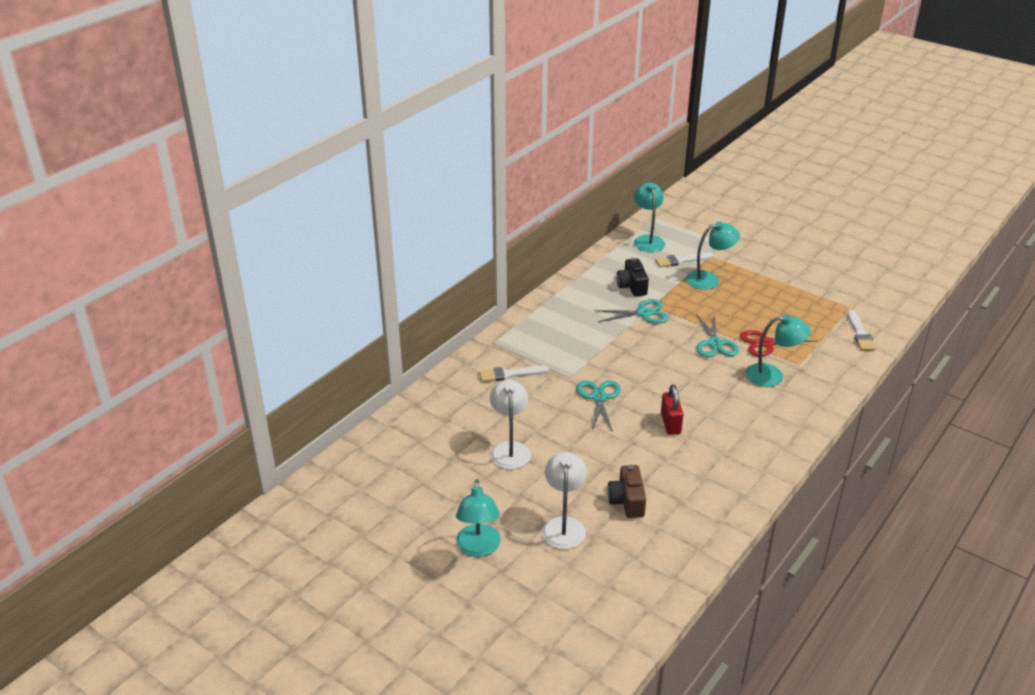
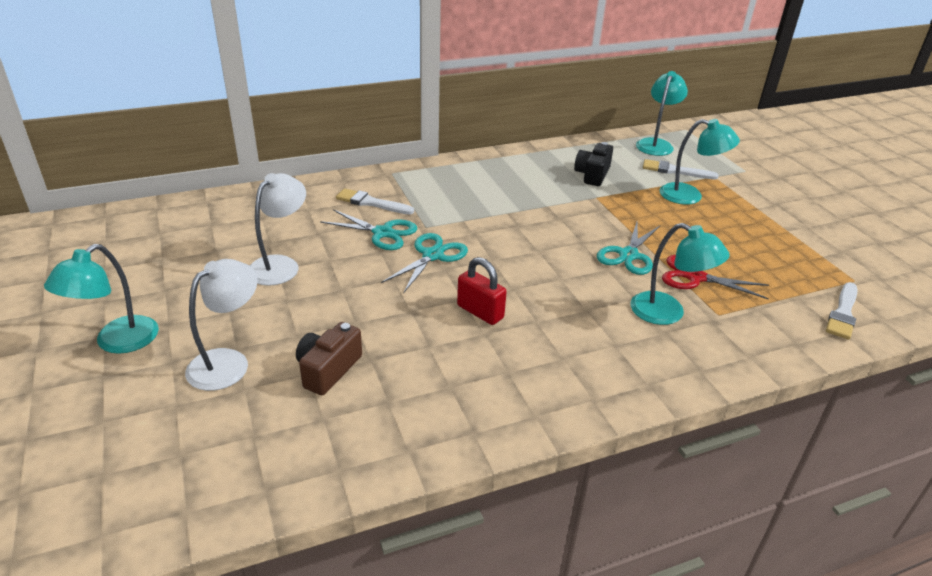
camera: 30 degrees right, 0 degrees up
turquoise scissors [594,299,668,323] -> turquoise scissors moved to [320,209,417,250]
red padlock [661,384,683,435] -> red padlock turned 75 degrees counterclockwise [457,257,507,325]

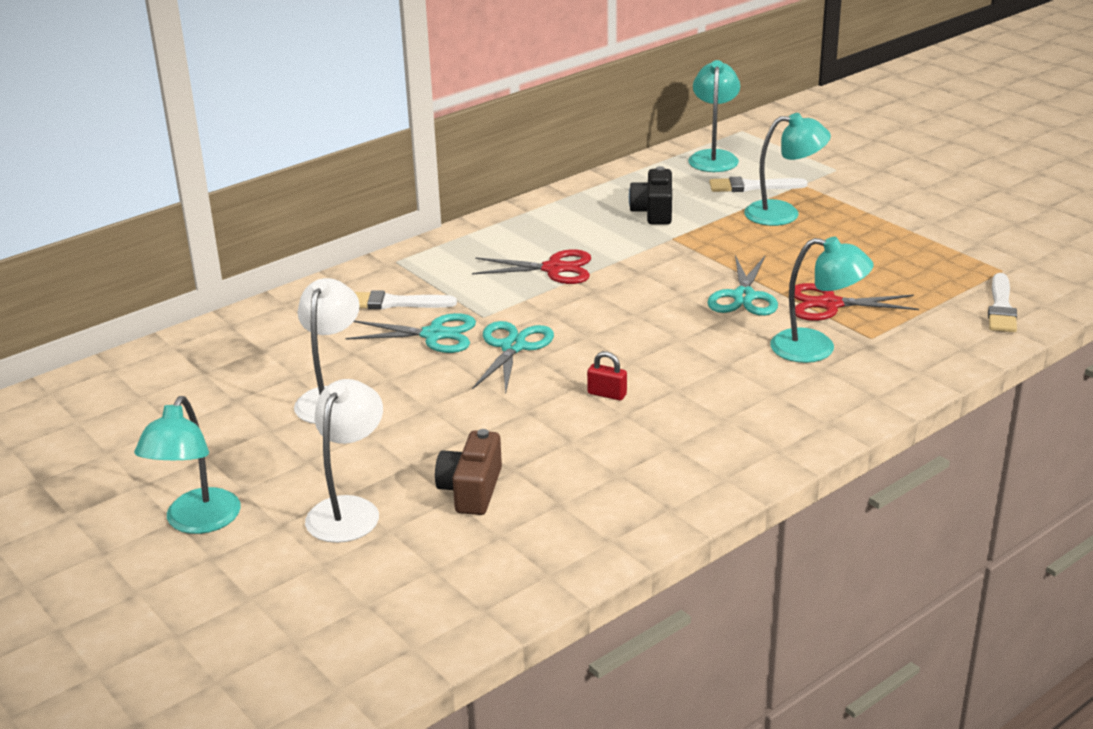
camera: 15 degrees left, 5 degrees down
red padlock [457,257,507,325] -> red padlock [587,351,627,401], size x0.63
none -> red scissors [472,249,591,284]

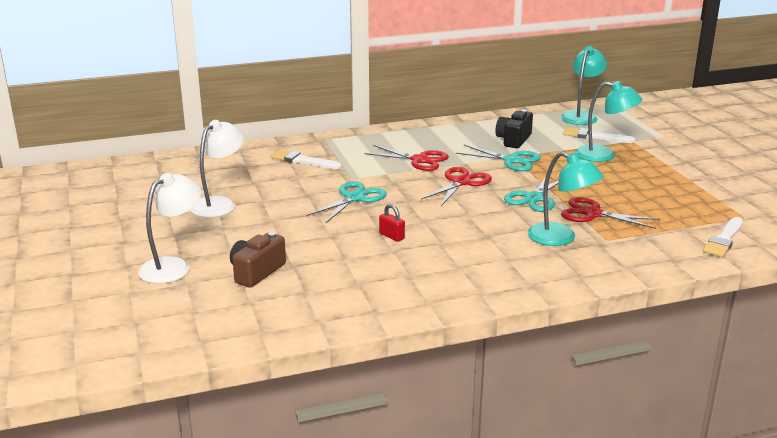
camera: 20 degrees right, 5 degrees down
turquoise lamp [134,396,241,534] -> none
turquoise scissors [345,313,476,353] -> turquoise scissors moved to [456,145,541,171]
none -> red scissors [421,167,492,206]

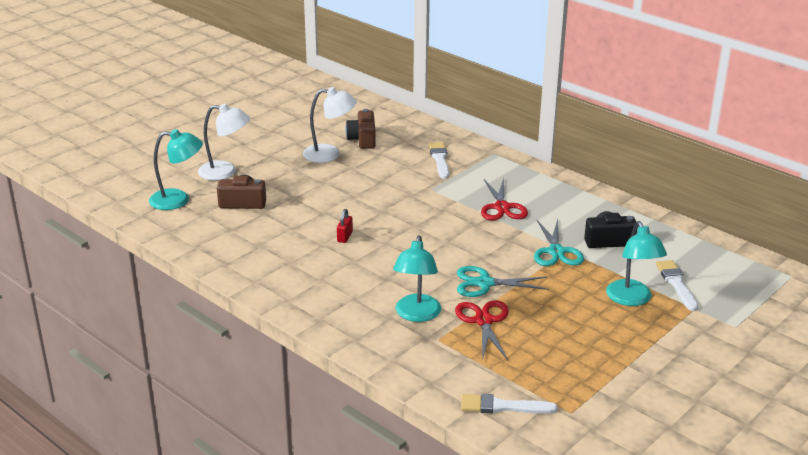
camera: 60 degrees right, 5 degrees up
turquoise scissors [307,181,387,223] -> none
red scissors [421,167,492,206] -> none
turquoise lamp [561,46,607,125] -> turquoise lamp moved to [149,129,203,210]
none -> brown camera [346,109,376,149]

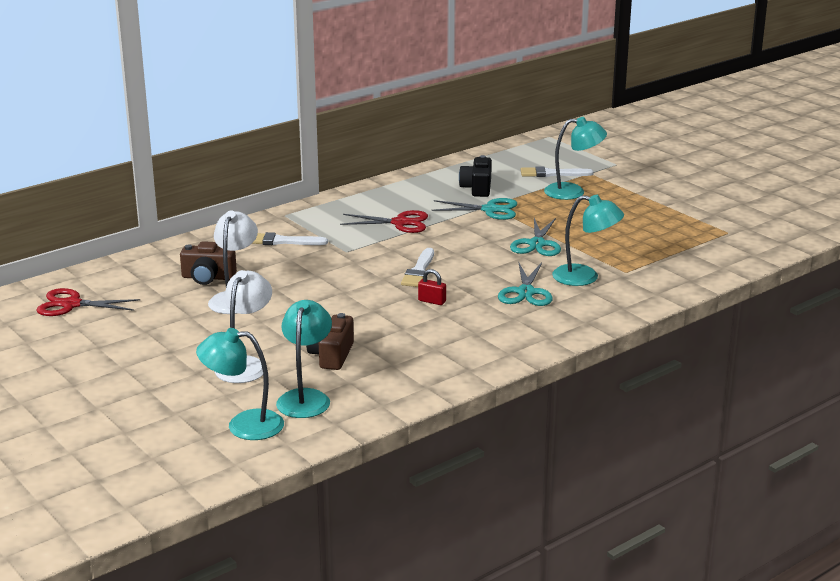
camera: 80 degrees left, 5 degrees down
red scissors [455,300,509,361] -> red scissors moved to [37,288,141,316]
white brush [461,394,557,414] -> white brush moved to [401,248,434,287]
none -> turquoise lamp [196,328,284,440]
none -> turquoise scissors [498,262,553,306]

